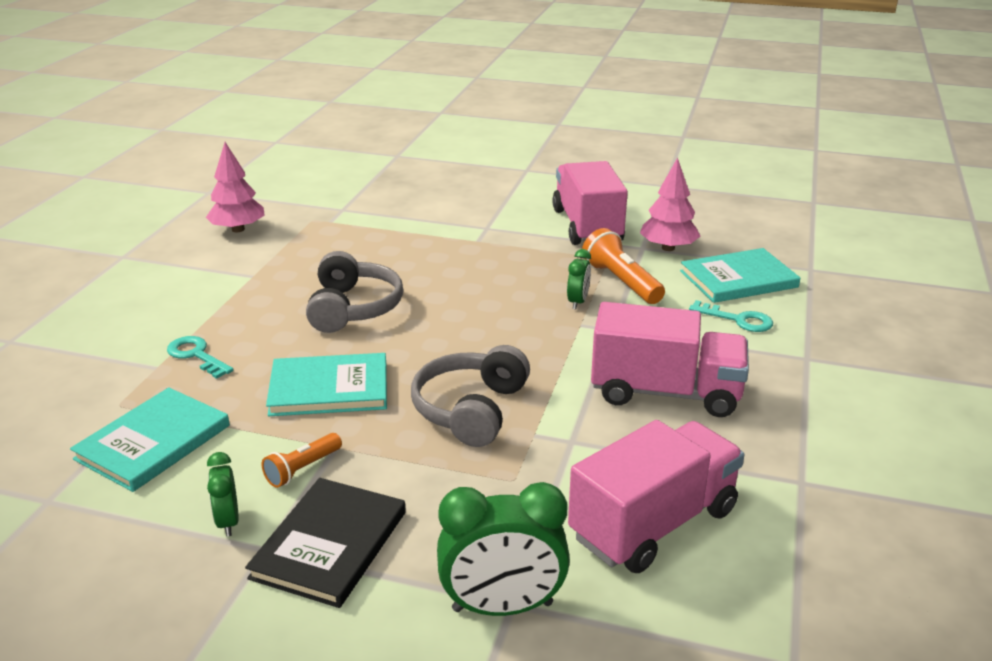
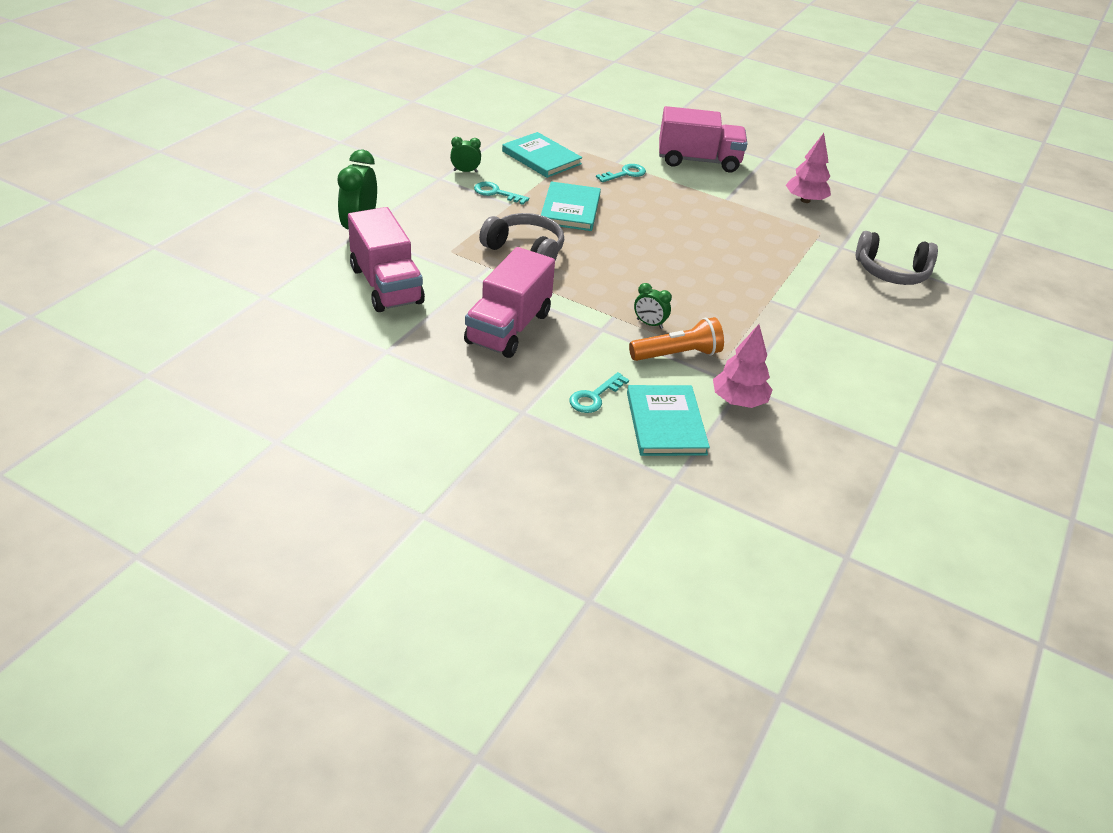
camera: 100 degrees right, 10 degrees up
black book [245,478,406,608] -> none
orange flashlight [262,433,342,488] -> turquoise key [474,182,529,205]
grey headphones [306,251,403,333] -> grey headphones moved to [856,231,938,285]
pink truck [552,161,628,245] -> pink truck moved to [659,106,747,173]

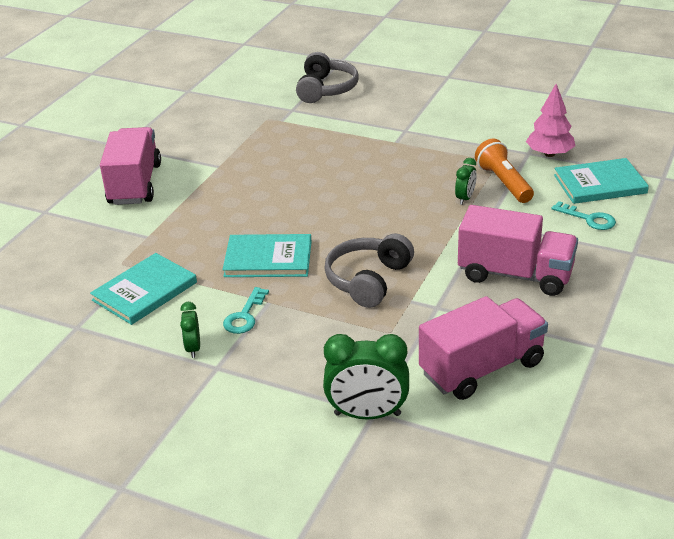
camera: 90 degrees left, 5 degrees down
turquoise key [596,164,646,182] -> none
pink tree [786,133,831,203] -> none

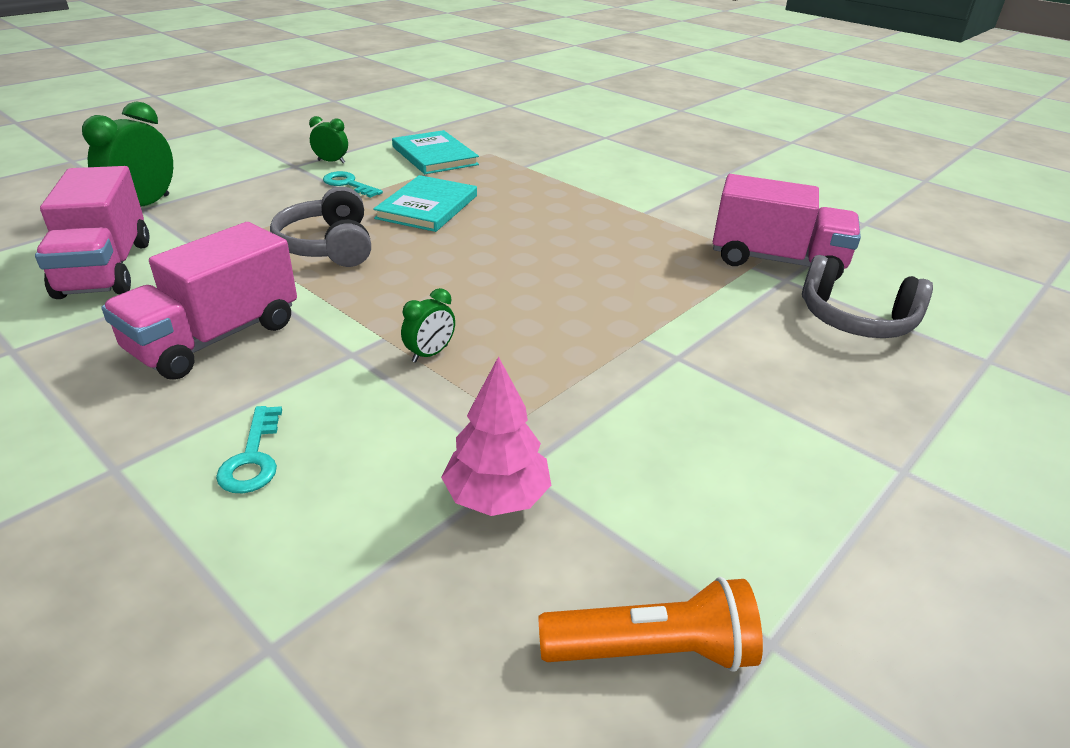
camera: 105 degrees right, 0 degrees up
pink truck [100,127,161,205] -> pink truck moved to [713,174,861,281]
grey headphones [324,233,414,308] -> grey headphones turned 150 degrees counterclockwise [270,186,371,267]
green clock [455,158,477,205] -> green clock turned 90 degrees counterclockwise [401,288,455,363]
orange flashlight [475,139,534,203] -> orange flashlight moved to [538,577,763,672]
turquoise key [551,201,616,230] -> turquoise key turned 60 degrees counterclockwise [216,406,282,493]
turquoise book [554,158,649,204] -> none

